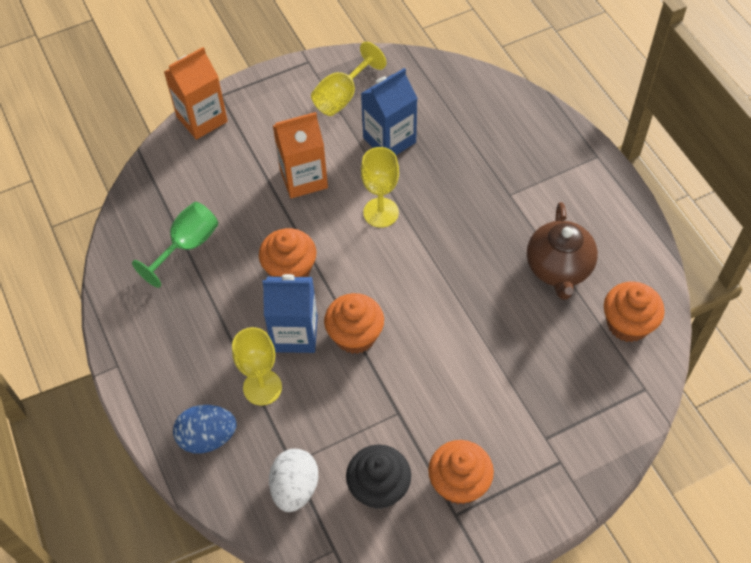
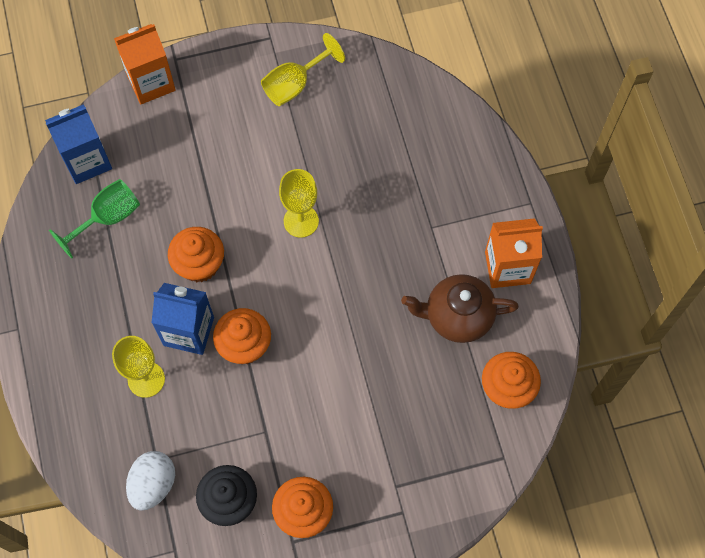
camera: 10 degrees right, 10 degrees up
blue egg [173,405,237,454] -> none
orange carton [273,112,328,198] -> orange carton moved to [485,218,543,288]
blue carton [361,68,417,155] -> blue carton moved to [45,104,112,184]
brown teapot [527,202,598,300] -> brown teapot turned 75 degrees clockwise [401,274,519,343]

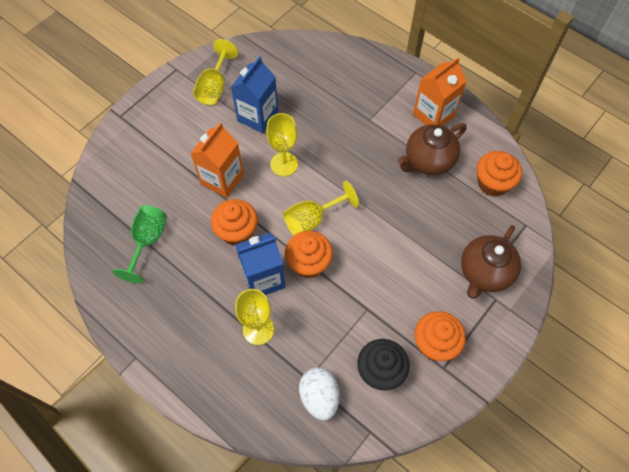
camera: 35 degrees left, 5 degrees down
blue carton [45,104,112,184] -> blue carton moved to [231,56,278,133]
orange carton [114,24,176,104] -> orange carton moved to [190,122,244,198]
none -> yellow goblet [283,181,359,236]
none -> brown teapot [461,225,521,299]

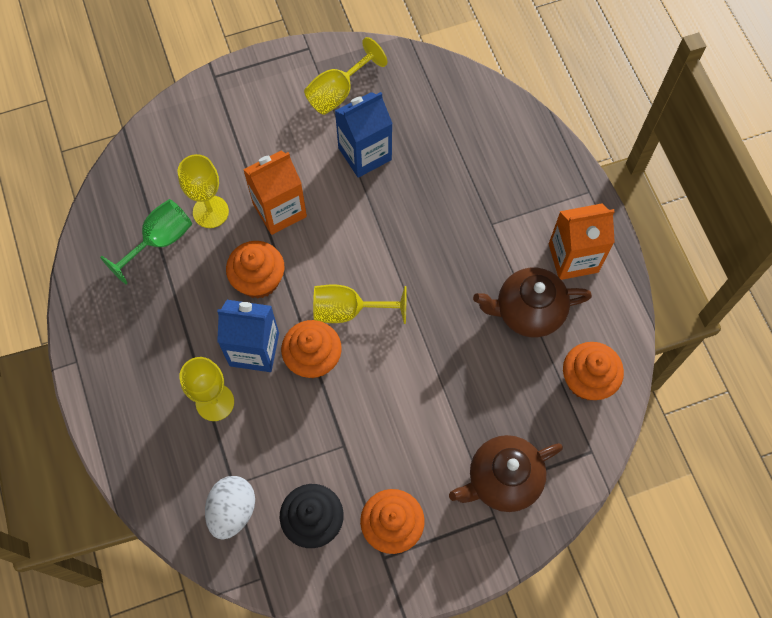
camera: 30 degrees right, 5 degrees up
yellow goblet [266,113,298,176] -> yellow goblet moved to [178,154,229,228]

